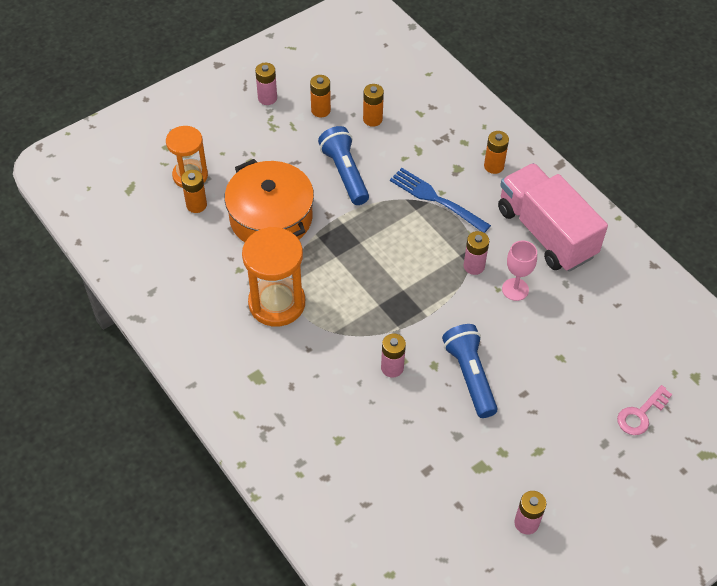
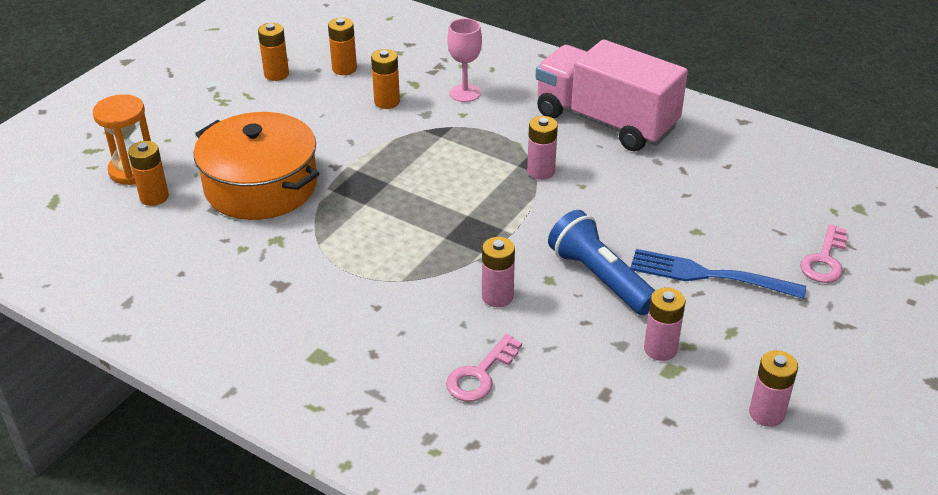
camera: 20 degrees left, 15 degrees down
orange hourglass [242,227,305,327] -> none
pink battery [255,63,277,105] -> pink battery moved to [644,288,686,361]
blue flashlight [318,126,369,205] -> none
blue fork [390,168,491,233] -> blue fork moved to [630,249,806,299]
orange battery [484,131,509,174] -> orange battery moved to [371,49,400,109]
pink goblet [502,241,537,301] -> pink goblet moved to [447,18,482,102]
none -> pink key [446,334,522,402]

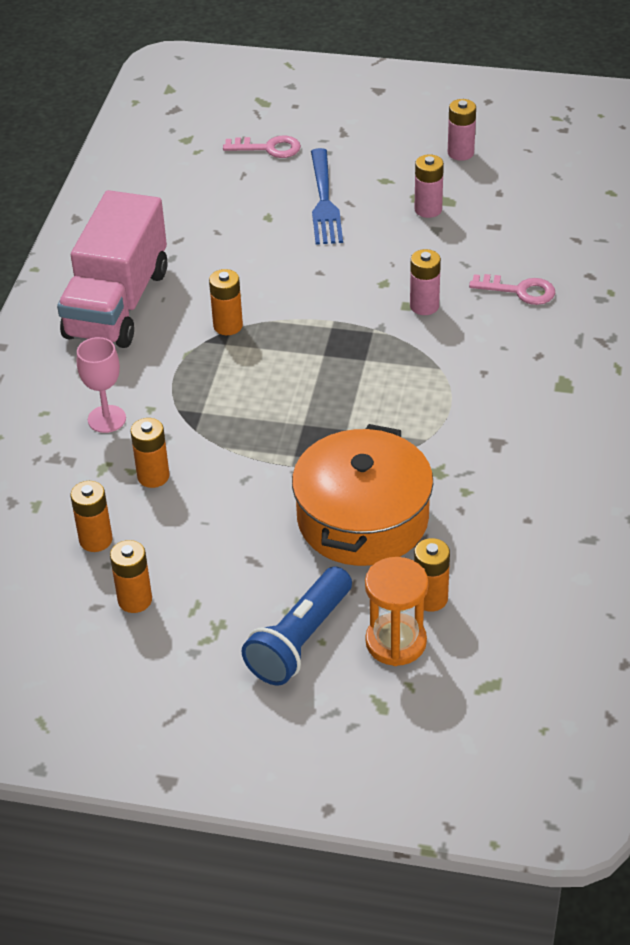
camera: 110 degrees left, 5 degrees up
pink battery [527,116,558,180] -> orange battery [209,269,243,335]
blue flashlight [548,210,655,315] -> blue flashlight moved to [241,566,352,685]

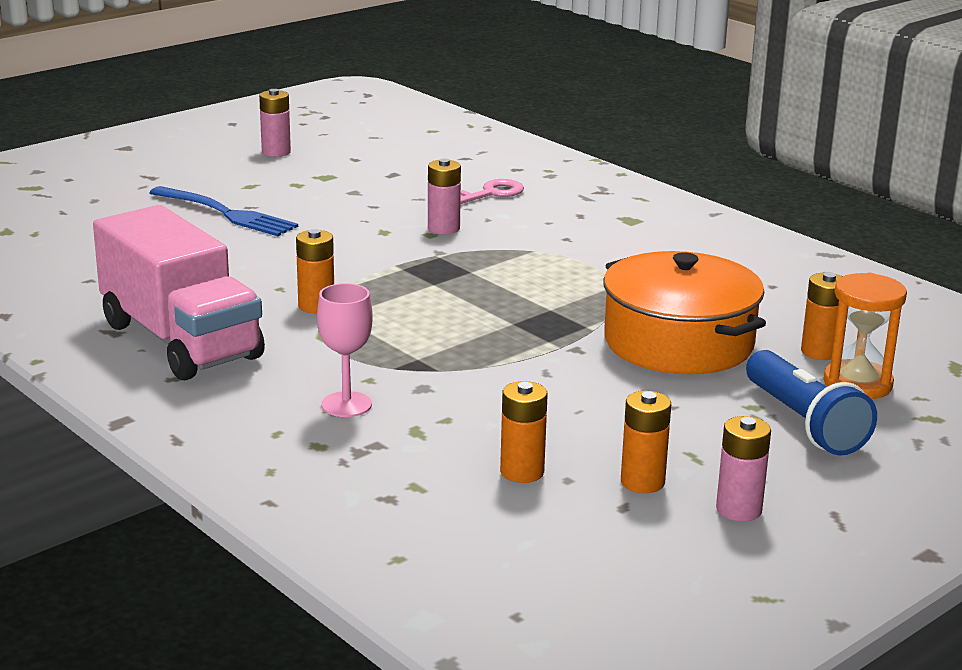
camera: 55 degrees left, 20 degrees down
orange battery [130,418,170,488] -> none
pink key [223,136,301,158] -> none
pink battery [415,154,444,218] -> pink battery moved to [716,416,771,522]

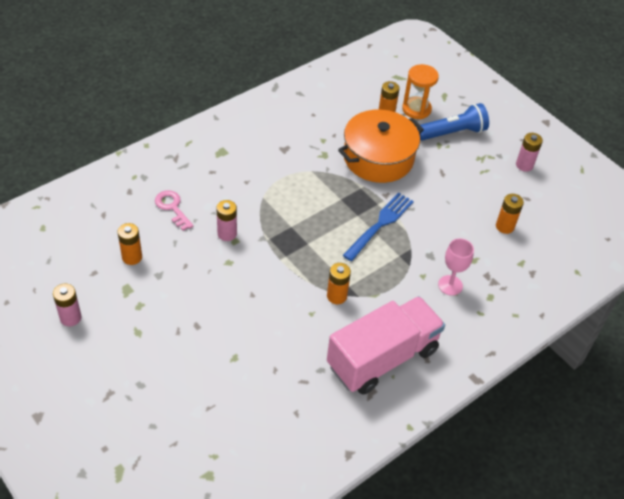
camera: 90 degrees left, 25 degrees up
blue fork [149,186,298,236] -> blue fork moved to [343,192,414,261]
orange battery [621,391,671,493] -> orange battery moved to [118,223,142,265]

